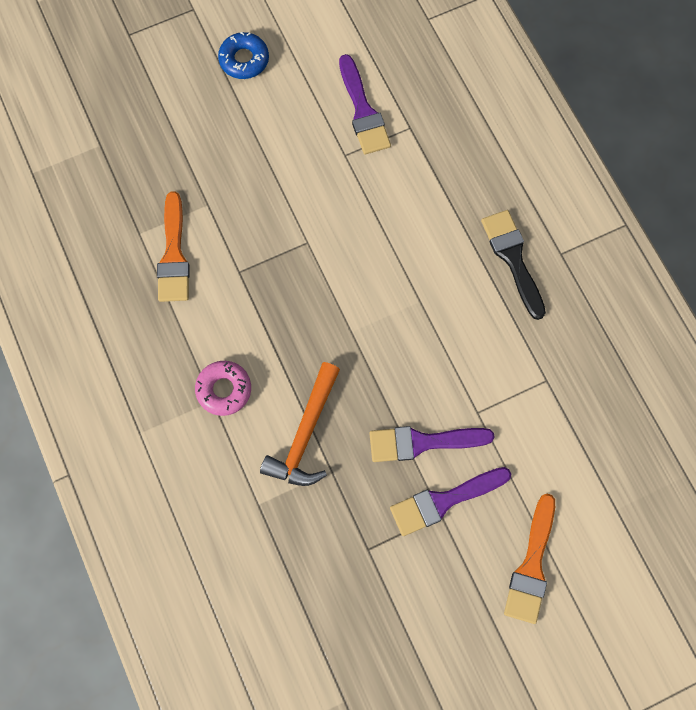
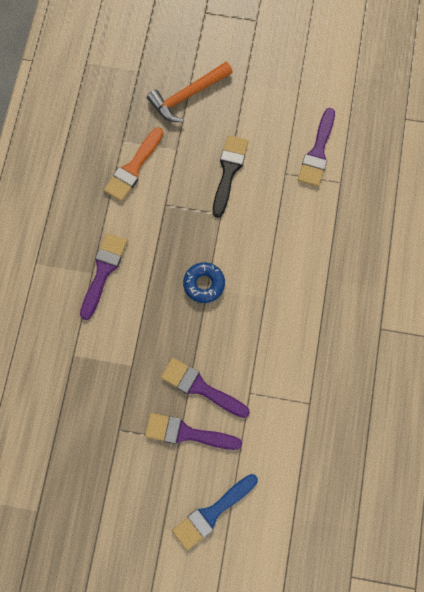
camera: 35 degrees right, 0 degrees up
pink donut [195,361,251,416] -> purple brush [80,233,127,320]
blue donut [218,32,269,79] -> blue donut moved to [183,262,225,303]
orange hammer [260,362,340,486] -> orange hammer moved to [147,62,233,122]
black brush [481,210,546,320] -> black brush moved to [213,135,249,218]
orange brush [504,494,555,624] -> blue brush [172,474,258,551]

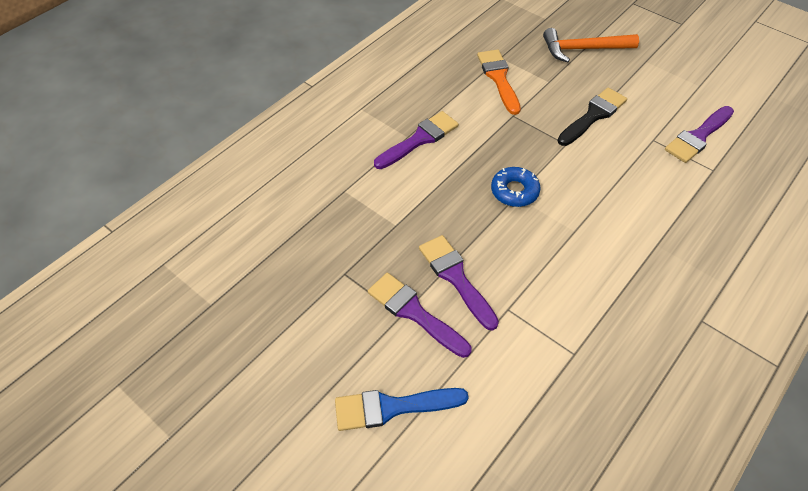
camera: 30 degrees right, 20 degrees down
orange brush [104,127,163,202] -> orange brush turned 105 degrees clockwise [477,50,521,115]

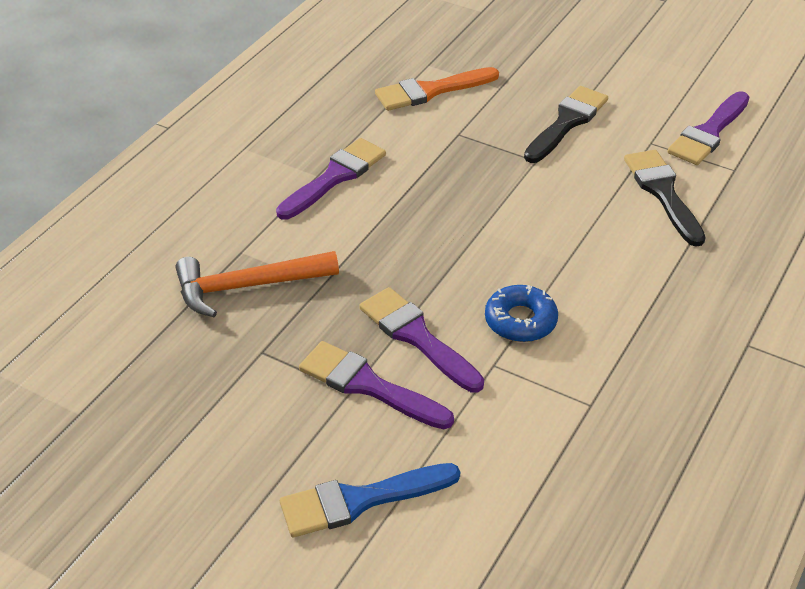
camera: 10 degrees left, 10 degrees down
orange brush [477,50,521,115] -> orange brush turned 90 degrees counterclockwise [375,67,499,111]
blue donut [491,167,540,207] -> blue donut moved to [485,285,558,342]
orange hammer [543,28,639,62] -> orange hammer moved to [175,251,339,317]
none -> black brush [624,150,706,247]

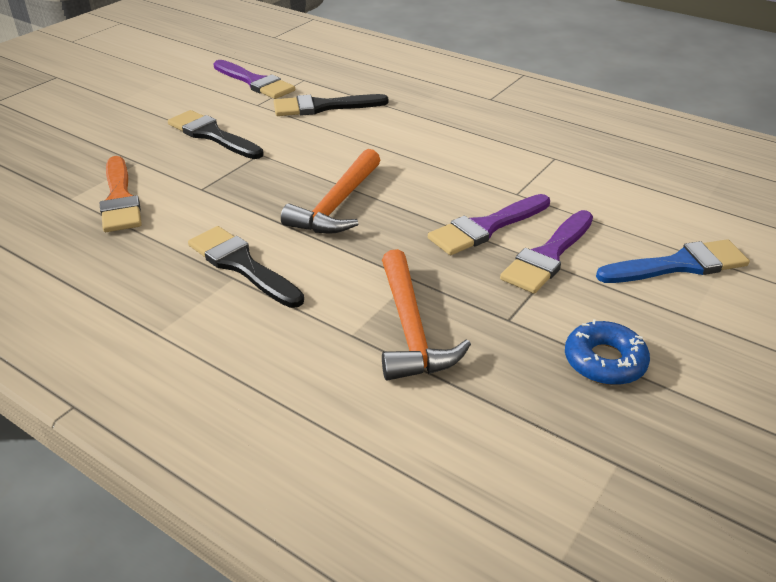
camera: 85 degrees left, 5 degrees down
purple brush [276,138,386,220] -> black brush [188,226,304,308]
blue brush [280,463,460,537] -> blue brush turned 90 degrees counterclockwise [596,239,750,283]
blue donut [485,285,558,342] -> blue donut moved to [565,319,650,385]
none -> orange hammer [281,149,380,233]

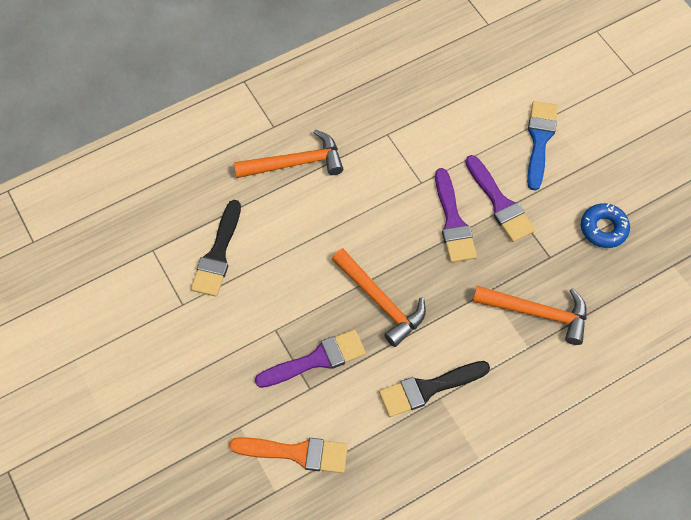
camera: 65 degrees left, 25 degrees up
black brush [168,110,264,159] -> none
purple brush [214,60,295,99] -> purple brush moved to [255,329,366,388]
none -> orange hammer [234,129,343,178]

